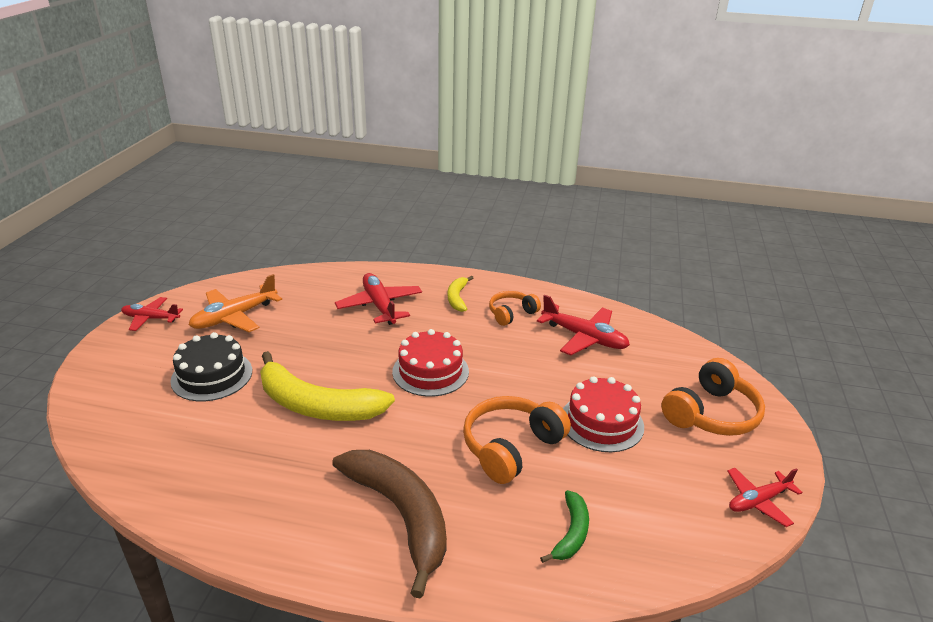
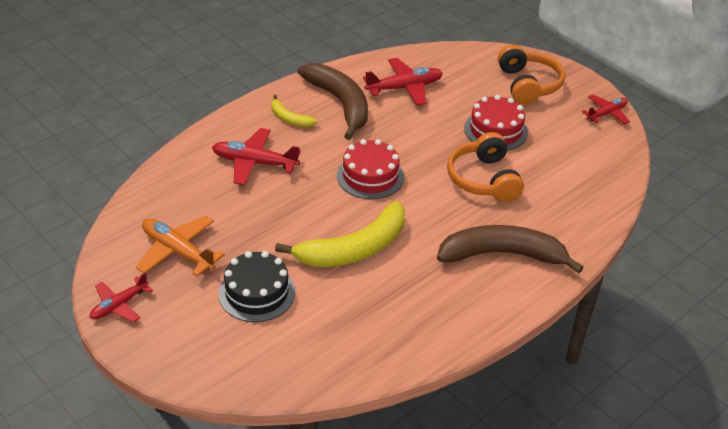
camera: 55 degrees left, 10 degrees up
orange plane [189,274,282,332] -> orange plane turned 135 degrees clockwise [136,215,225,276]
orange headphones [489,291,541,326] -> brown banana [297,63,368,140]
green banana [540,490,589,563] -> none
red plane [728,468,803,527] -> red plane turned 135 degrees counterclockwise [582,94,630,124]

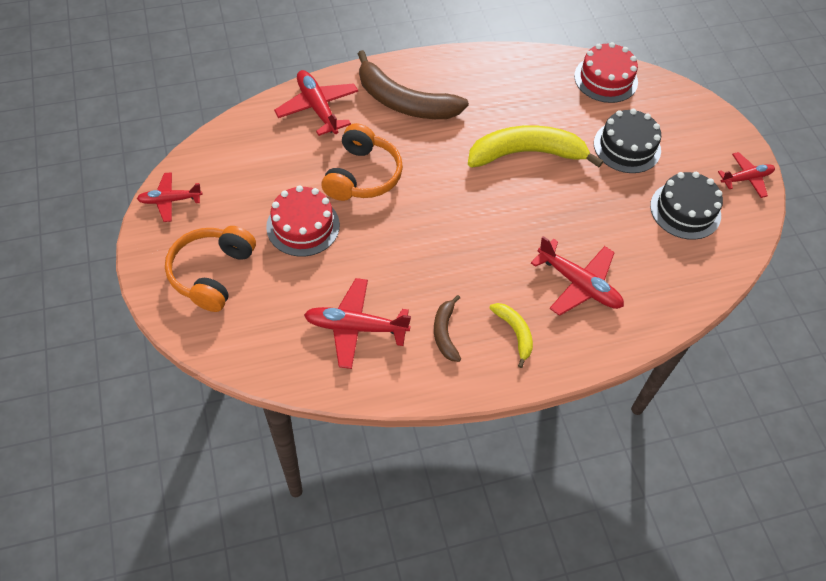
camera: 155 degrees left, 15 degrees up
orange plane [136,215,225,276] -> black cake [650,172,723,240]
brown banana [297,63,368,140] -> brown banana [434,295,461,362], size x0.49
red cake [337,139,404,199] -> red cake moved to [574,42,638,103]
none -> red plane [274,70,358,136]

